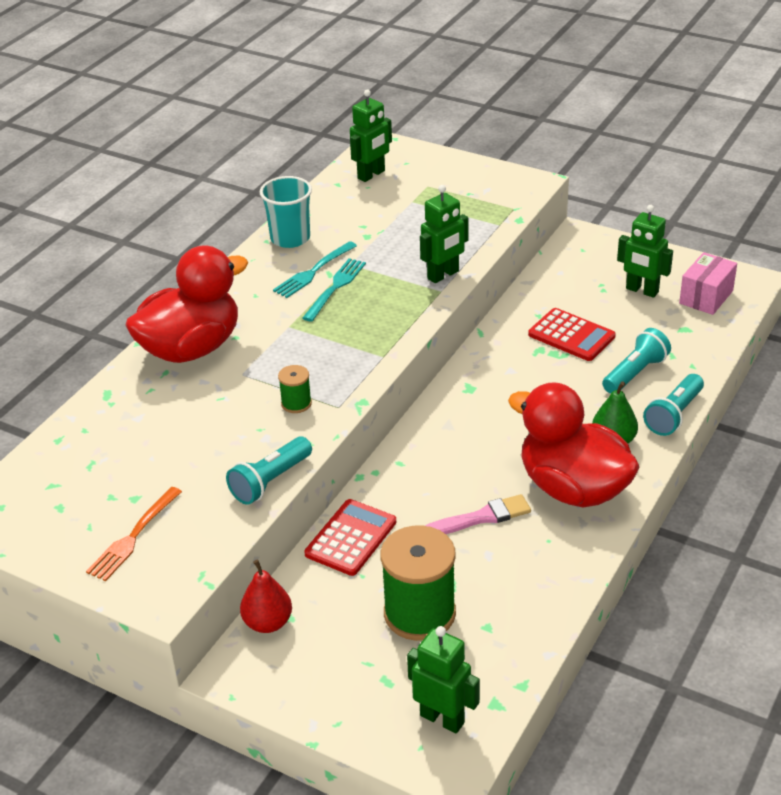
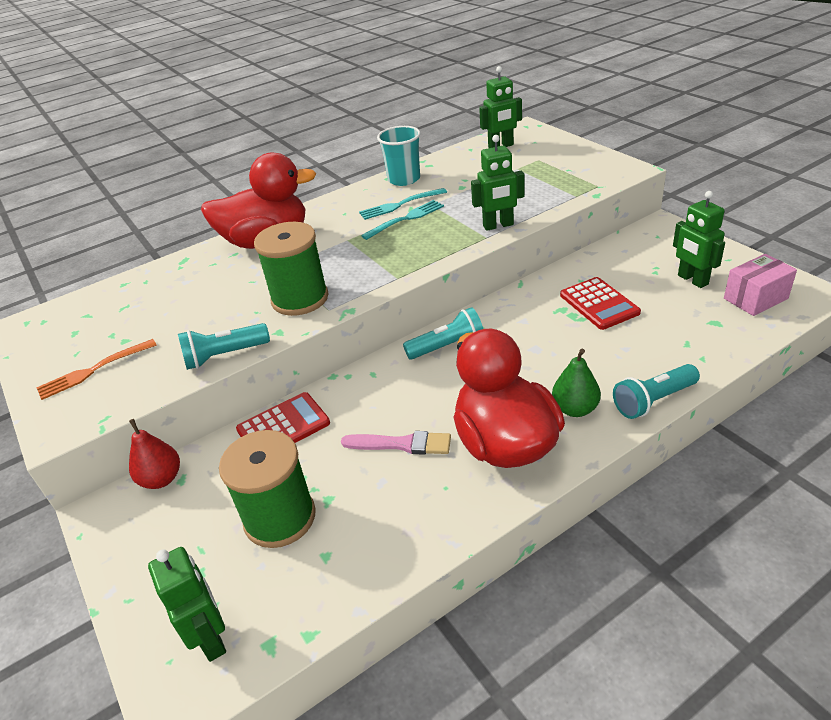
camera: 30 degrees right, 0 degrees up
green spool [278,365,312,413] -> green spool [254,222,328,316], size x2.12
turquoise flashlight [602,328,671,394] -> turquoise flashlight moved to [403,307,483,360]

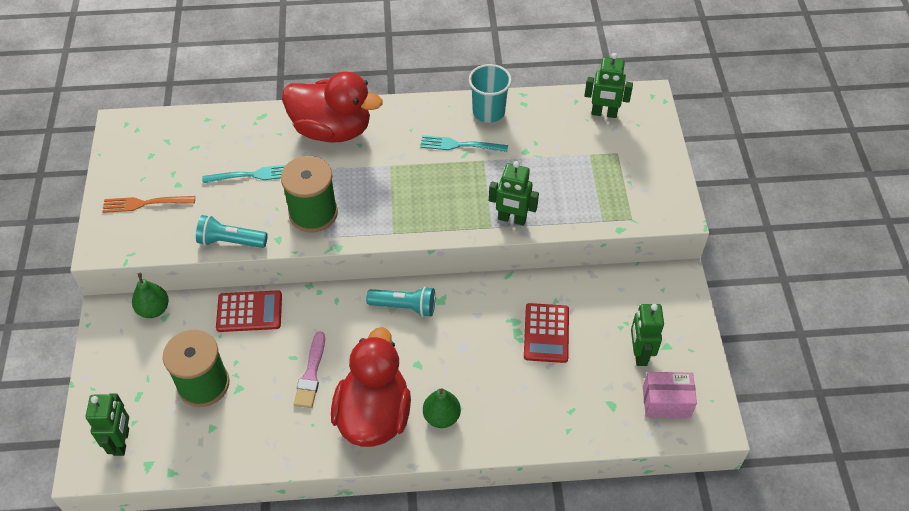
camera: 25 degrees right, 15 degrees up
red pear [129,419,180,489] -> green pear [132,273,169,318]
pink brush [341,431,451,455] -> pink brush turned 60 degrees clockwise [294,332,325,408]
turquoise fork [361,200,444,240] -> turquoise fork moved to [202,165,286,183]
turquoise flashlight [613,364,700,419] -> none

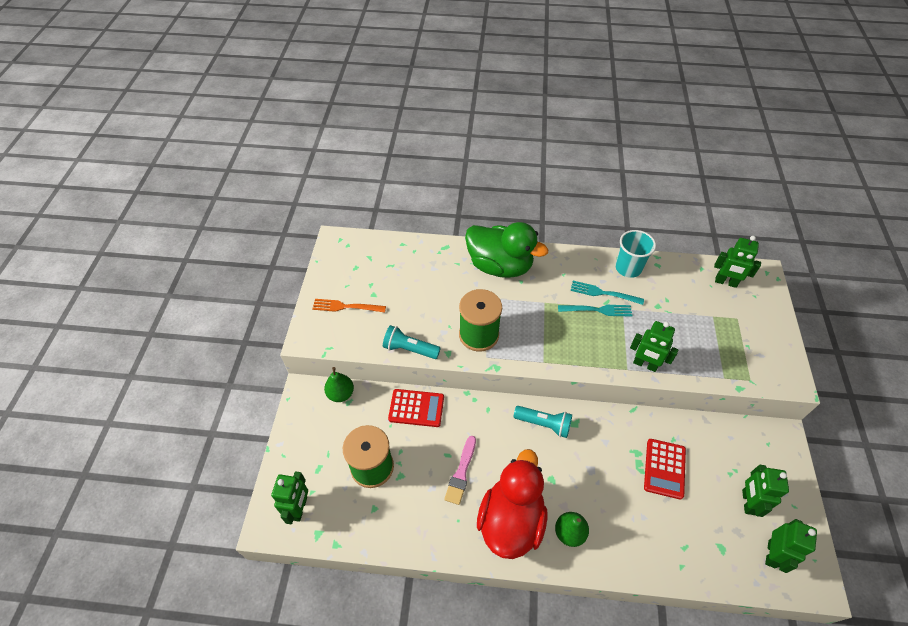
camera: 10 degrees right, 0 degrees up
turquoise fork [202,165,286,183] -> turquoise fork moved to [558,305,632,317]
red duck [282,71,383,143] -> green duck [465,222,548,278]
pink box [643,372,697,418] -> green robot [765,519,817,573]

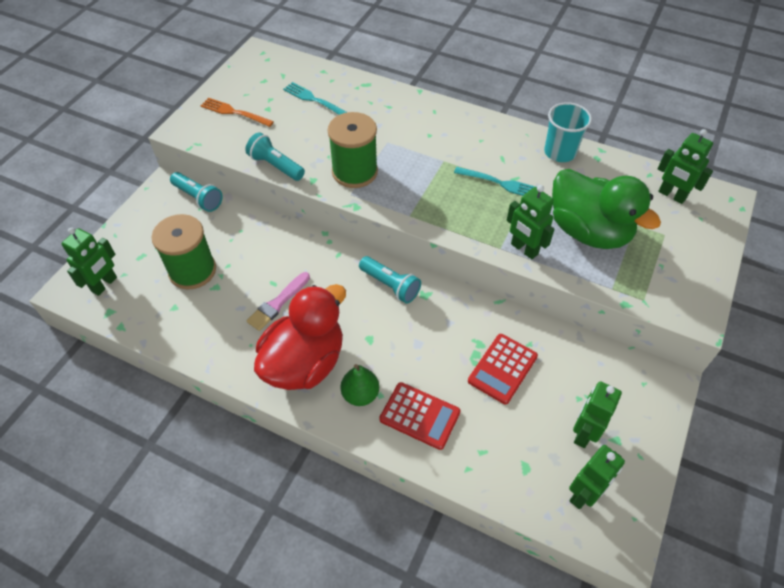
camera: 20 degrees right, 0 degrees up
green pear [324,367,354,402] -> turquoise flashlight [170,172,223,212]
red calculator [388,389,444,427] -> red calculator moved to [379,382,461,450]
green duck [465,222,548,278] -> green duck moved to [552,169,661,249]
turquoise fork [570,281,644,305] -> turquoise fork moved to [283,82,348,115]

